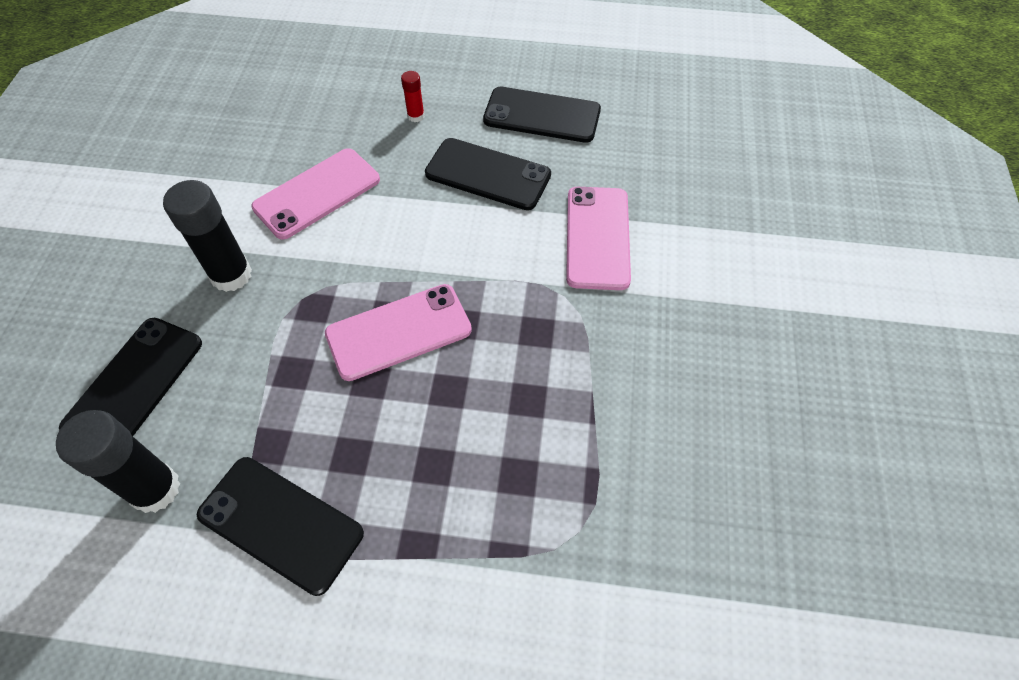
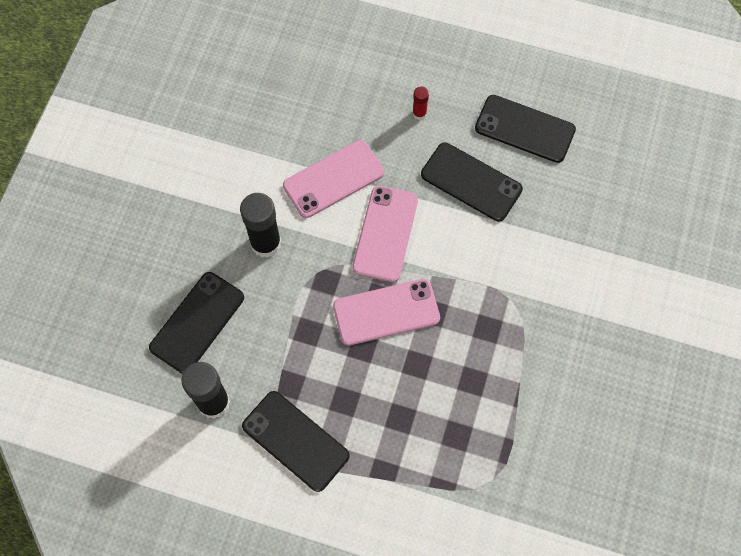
camera: 10 degrees right, 10 degrees up
pink phone [566,187,631,290] -> pink phone moved to [352,186,418,282]

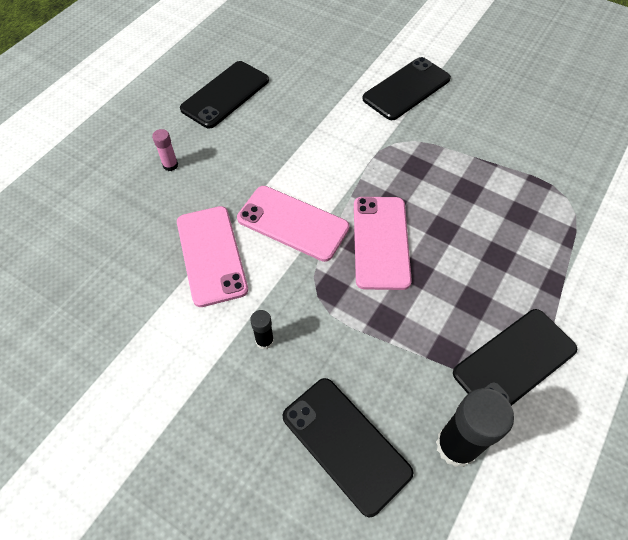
camera: 75 degrees left, 10 degrees down
black glue stick [240,193,281,258] -> black glue stick [250,310,274,350], size x0.49
red glue stick [412,86,429,120] -> pink glue stick [152,129,178,171]
black phone [421,142,523,221] -> black phone moved to [362,57,451,120]

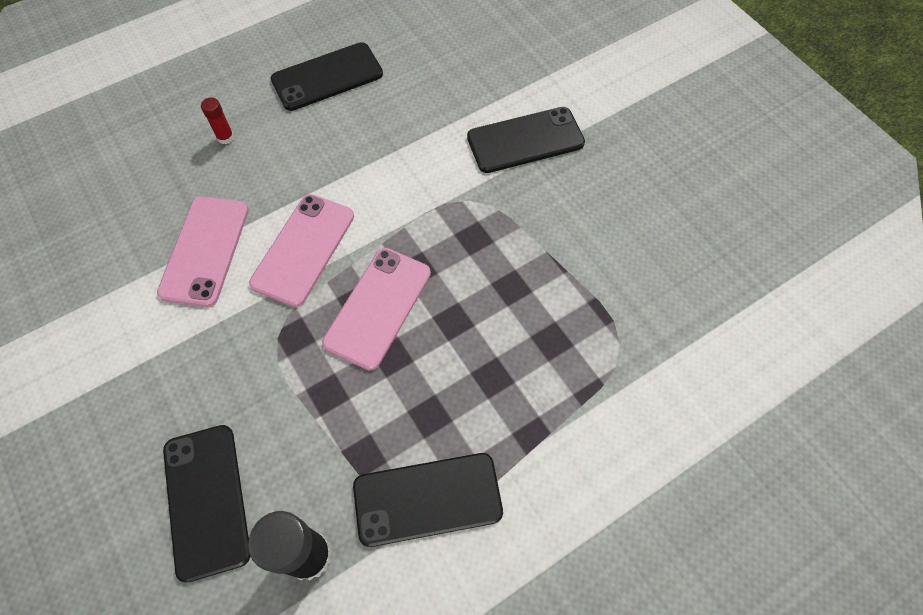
camera: 25 degrees right, 5 degrees up
pink glue stick [152,129,178,171] -> red glue stick [201,98,234,144]
pink phone [237,186,350,262] -> pink phone turned 60 degrees clockwise [249,194,354,307]
black glue stick [250,310,274,350] -> none

